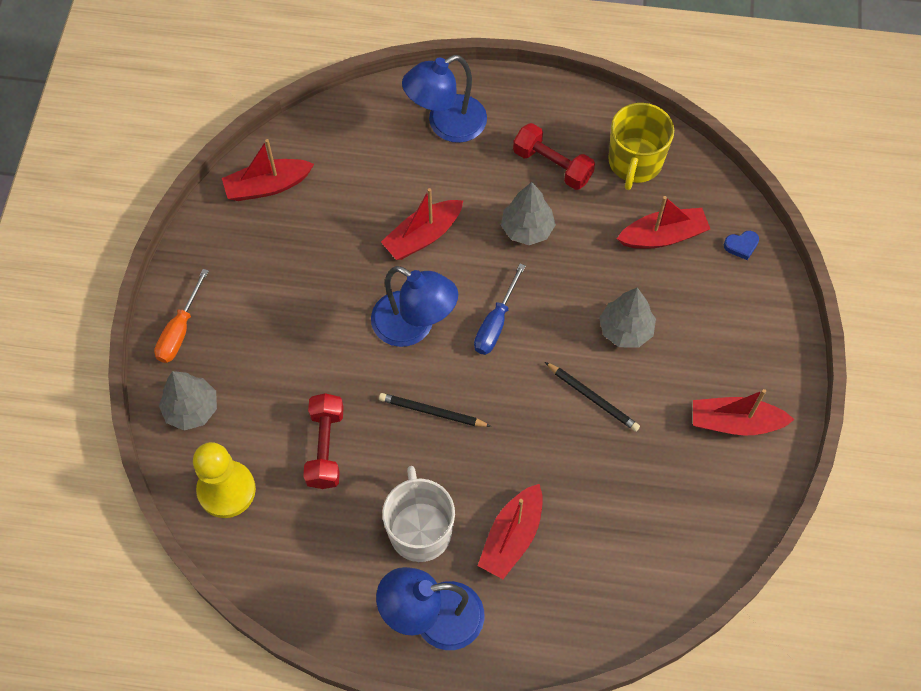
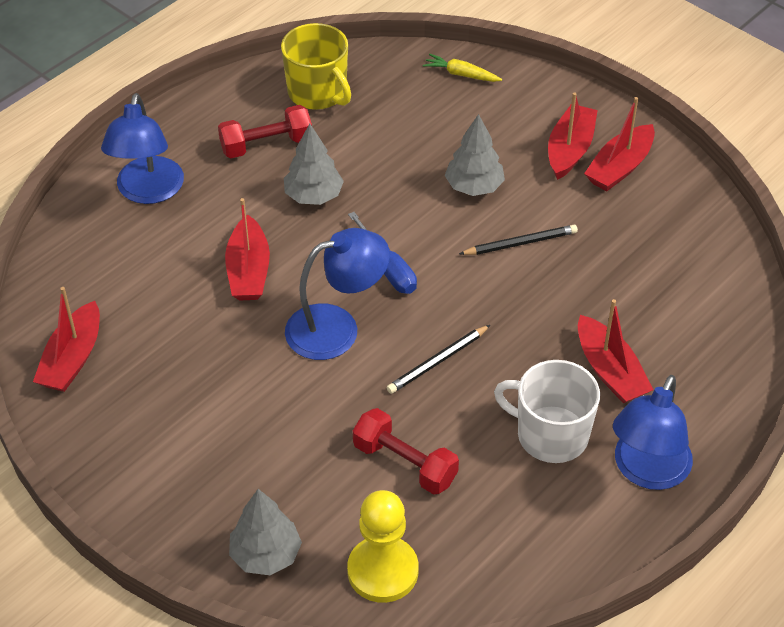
camera: 55 degrees left, 15 degrees down
orange screwdriver [154,269,209,363] -> none
red boat [617,196,710,249] -> red boat moved to [548,92,598,180]
blue heart [724,231,759,260] -> yellow carrot [423,54,502,82]

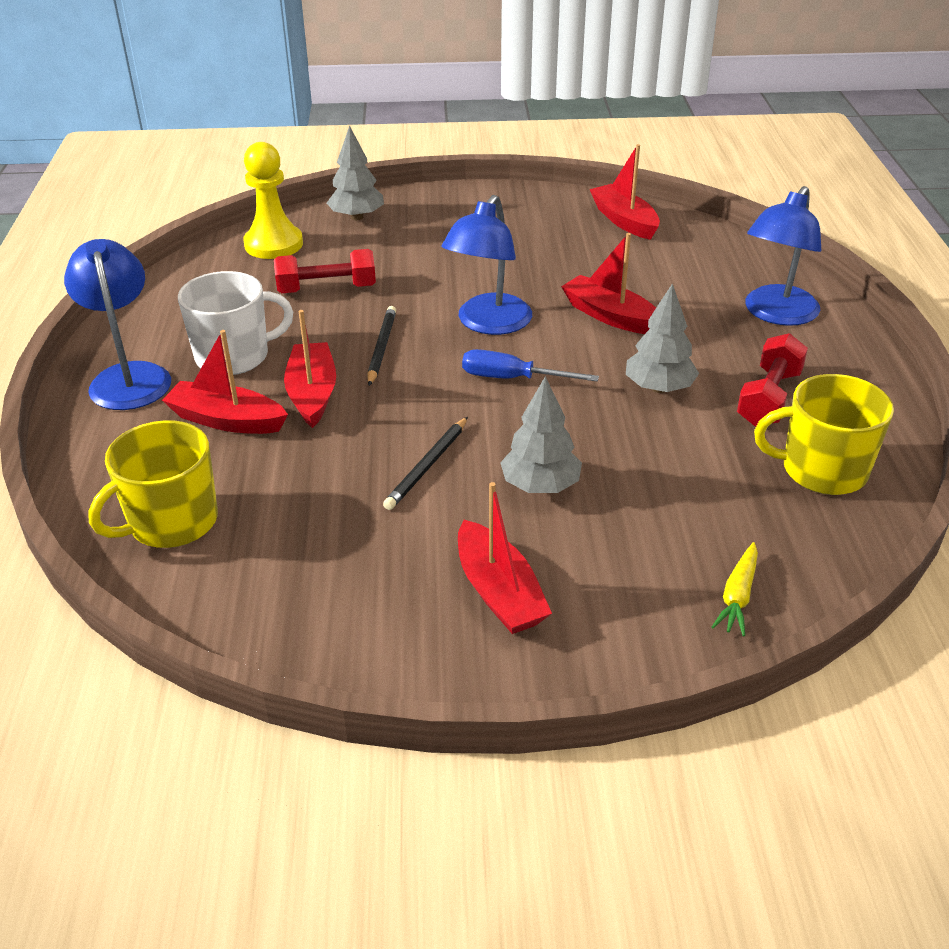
camera: 135 degrees right, 10 degrees down
blue lamp [101,93,184,204] -> blue lamp turned 105 degrees counterclockwise [745,186,821,326]
yellow carrot [423,54,502,82] -> yellow carrot turned 135 degrees clockwise [712,542,758,637]
red boat [584,97,655,191] -> red boat moved to [284,310,336,428]
none -> yellow mug [88,420,218,548]

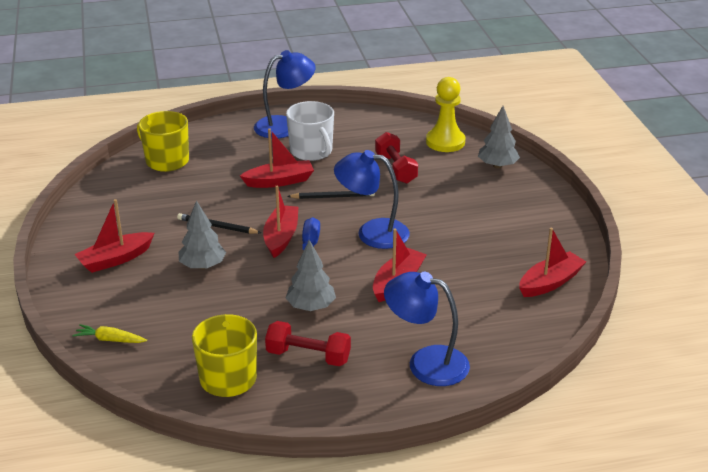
camera: 80 degrees right, 5 degrees down
red boat [162,330,288,434] -> red boat moved to [263,186,298,258]

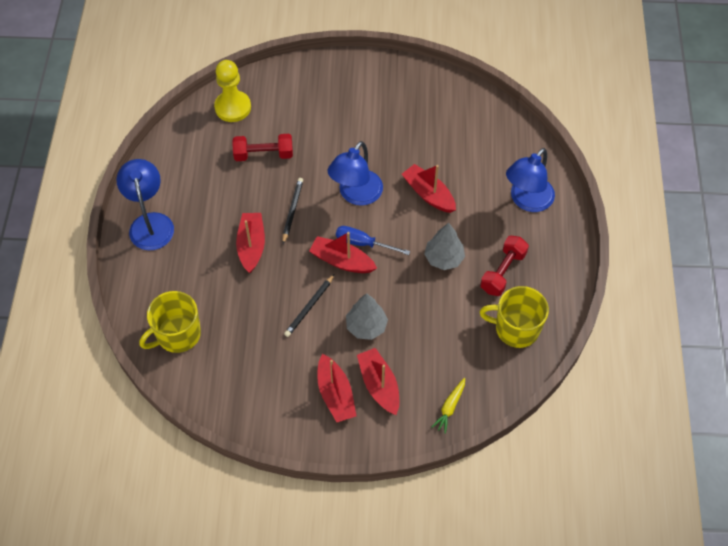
camera: 75 degrees left, 25 degrees up
white mug [286,101,334,161] -> none
grey tree [478,106,520,168] -> none
red boat [519,228,586,297] -> red boat moved to [357,348,399,415]

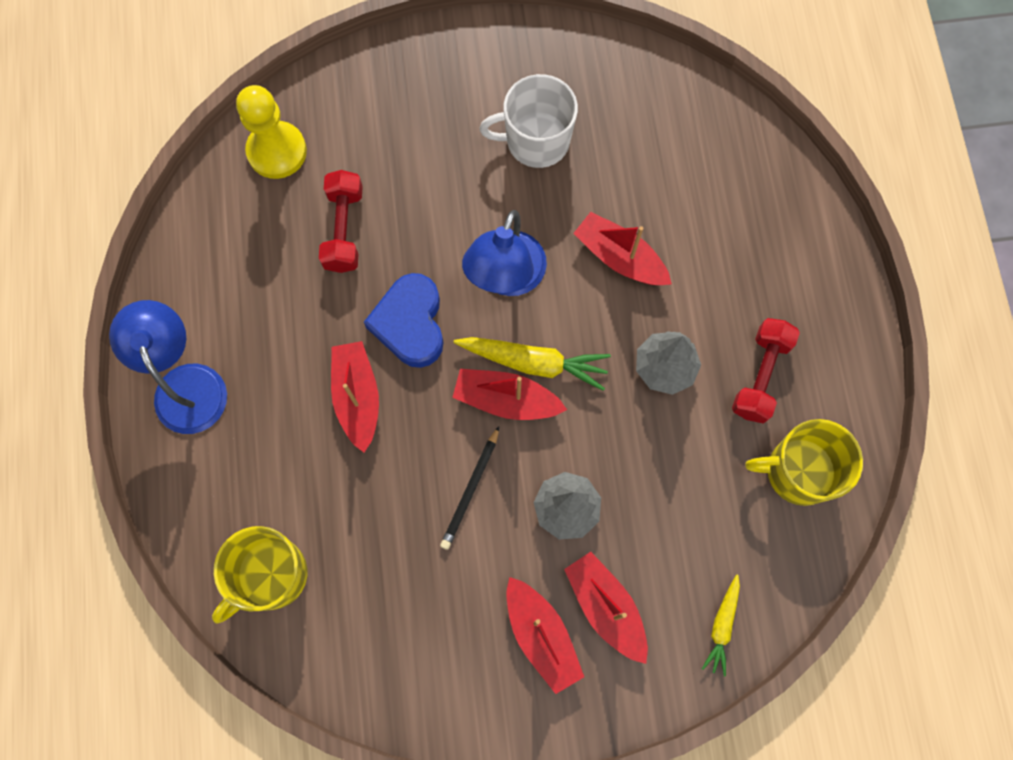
camera: 10 degrees left, 15 degrees up
red dumbbell [232,134,293,161] -> red dumbbell turned 75 degrees counterclockwise [319,170,363,273]
black pencil [283,178,303,244] -> blue heart [364,273,444,368]
blue screwdriver [336,226,410,255] -> yellow carrot [454,337,611,391]
blue lamp [506,148,555,212] -> none
none -> white mug [480,74,578,168]

